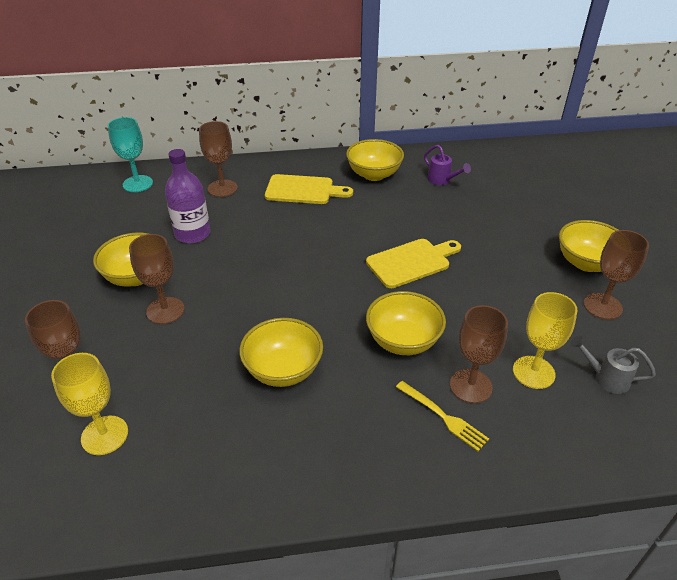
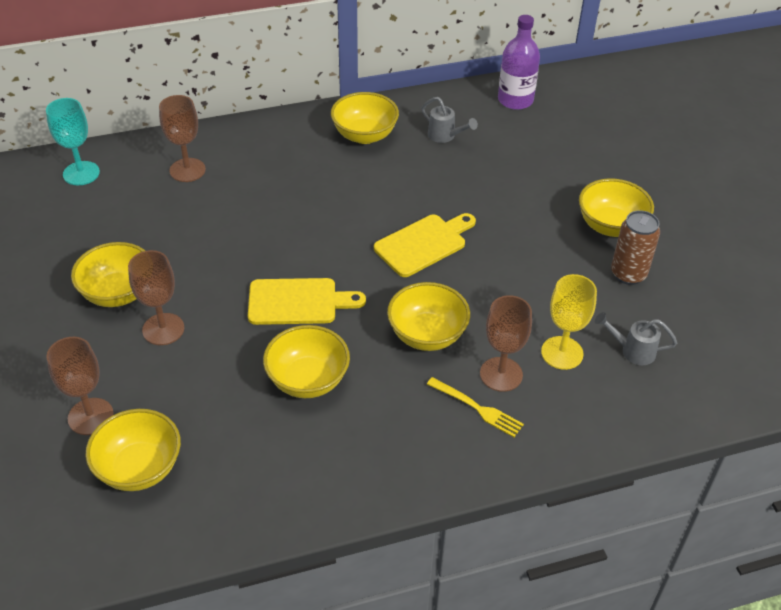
camera: 10 degrees left, 5 degrees up
yellow goblet [51,353,128,455] -> yellow bowl [86,409,181,491]
purple bottle [165,149,211,243] -> purple bottle moved to [498,15,540,110]
yellow cutting board [265,174,353,204] -> yellow cutting board moved to [248,278,366,325]
purple watering can [424,145,471,185] -> grey watering can [421,97,478,143]
brown goblet [584,230,649,320] -> brown can [611,210,660,285]

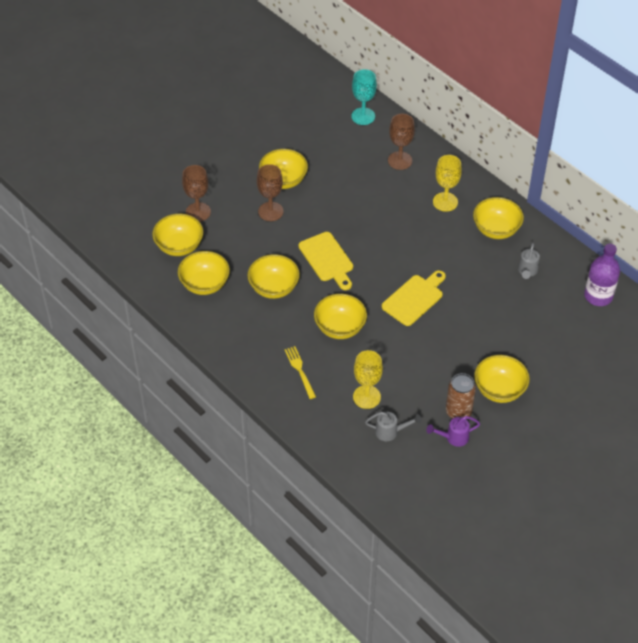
camera: 65 degrees right, 5 degrees up
yellow cutting board [374,213,476,277] -> yellow cutting board turned 75 degrees counterclockwise [382,270,446,326]
yellow fork [427,377,524,437] -> yellow fork turned 150 degrees clockwise [284,346,316,399]
brown goblet [480,295,532,392] -> none
grey watering can [595,312,677,365] -> grey watering can turned 105 degrees clockwise [365,412,422,441]
none -> yellow bowl [178,251,230,295]
none -> purple watering can [426,416,480,447]
none -> yellow goblet [433,155,462,212]

